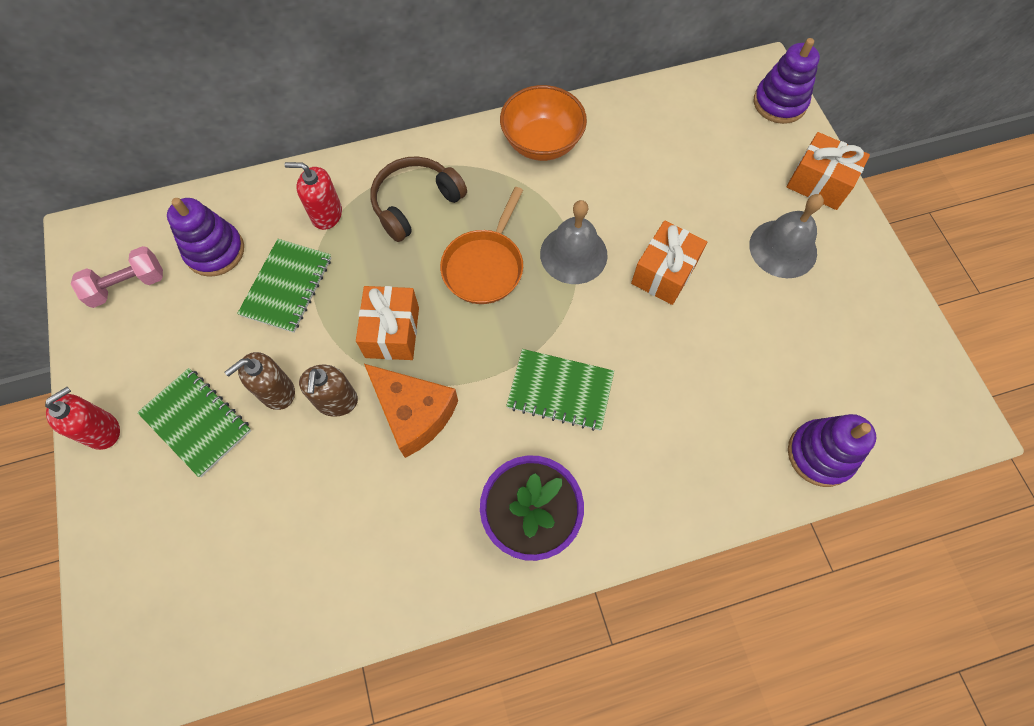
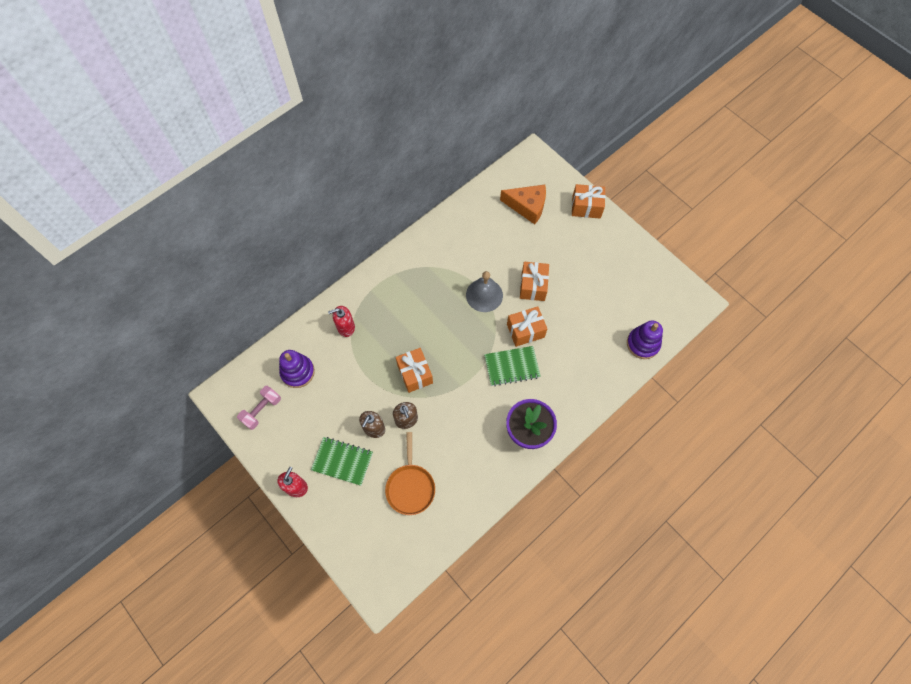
camera: 25 degrees left, 0 degrees up
green notebook [237,239,331,333] -> none
orange cheese [364,364,458,458] -> orange cheese moved to [500,185,546,224]
brown headphones [370,156,467,242] -> none
orange pan [440,187,523,304] -> orange pan moved to [385,432,435,515]
orange bowl [500,85,587,161] -> none
grey bell [749,194,824,278] -> none
purple stacking toy [754,38,820,124] -> none
none -> orange gift [507,306,547,347]

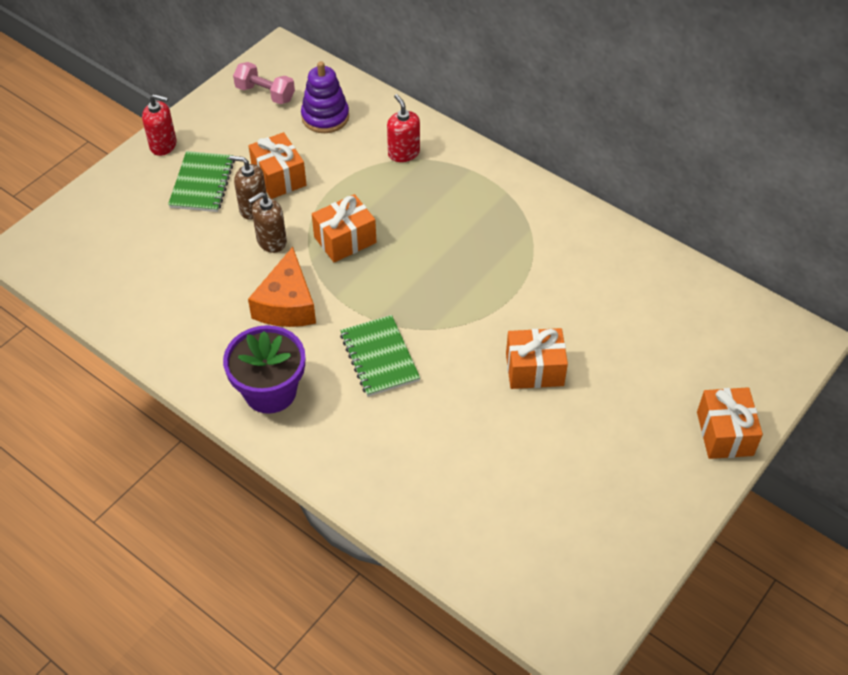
camera: 80 degrees right, 15 degrees down
orange pan [385,432,435,515] -> none
grey bell [466,271,503,312] -> none
orange cheese [500,185,546,224] -> orange cheese moved to [248,247,316,327]
orange gift [507,306,547,347] -> orange gift moved to [248,132,307,199]
purple stacking toy [627,320,663,359] -> none

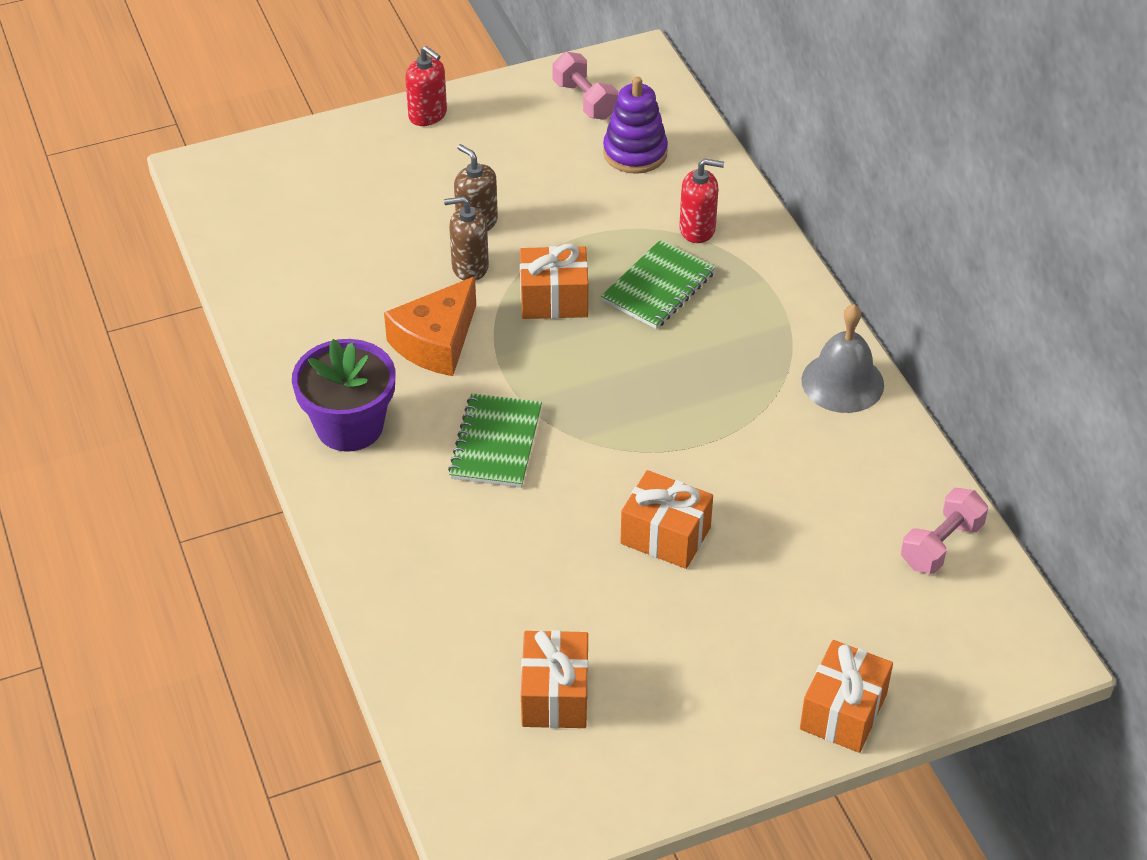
camera: 30 degrees right, 5 degrees down
green notebook [168,151,235,212] -> green notebook moved to [601,240,716,329]
orange gift [248,132,307,199] -> orange gift moved to [521,630,588,728]
red soap dispenser [387,94,420,162] -> red soap dispenser turned 90 degrees clockwise [679,159,724,243]
none -> grey bell [801,304,884,413]
none -> pink dumbbell [901,488,988,574]

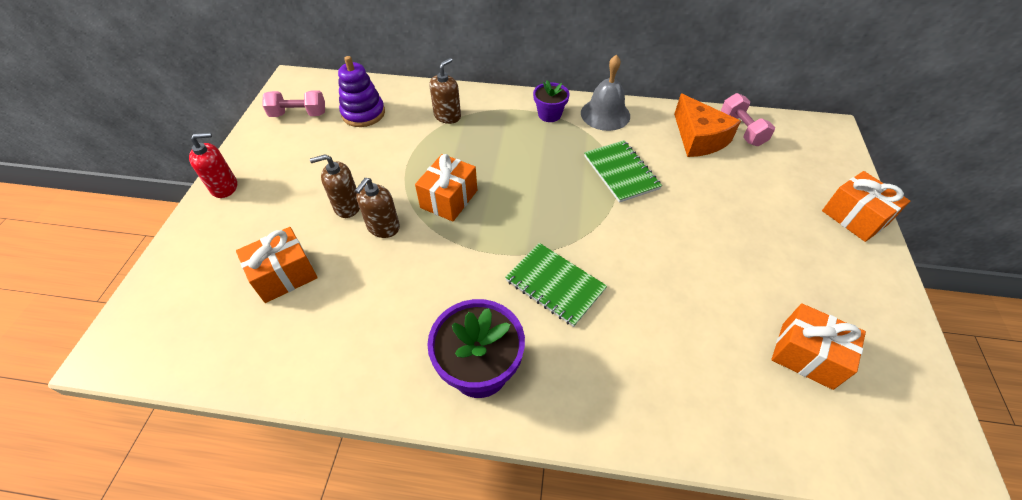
camera: 60 degrees left, 5 degrees up
orange cheese [384,277,476,376] -> orange cheese moved to [674,94,741,157]
green notebook [601,240,716,329] -> green notebook moved to [584,140,662,203]
orange gift [620,470,713,569] -> orange gift moved to [236,227,318,303]
red soap dispenser [679,159,724,243] -> brown soap dispenser [430,58,461,124]
none -> purple flower pot [533,80,570,122]

